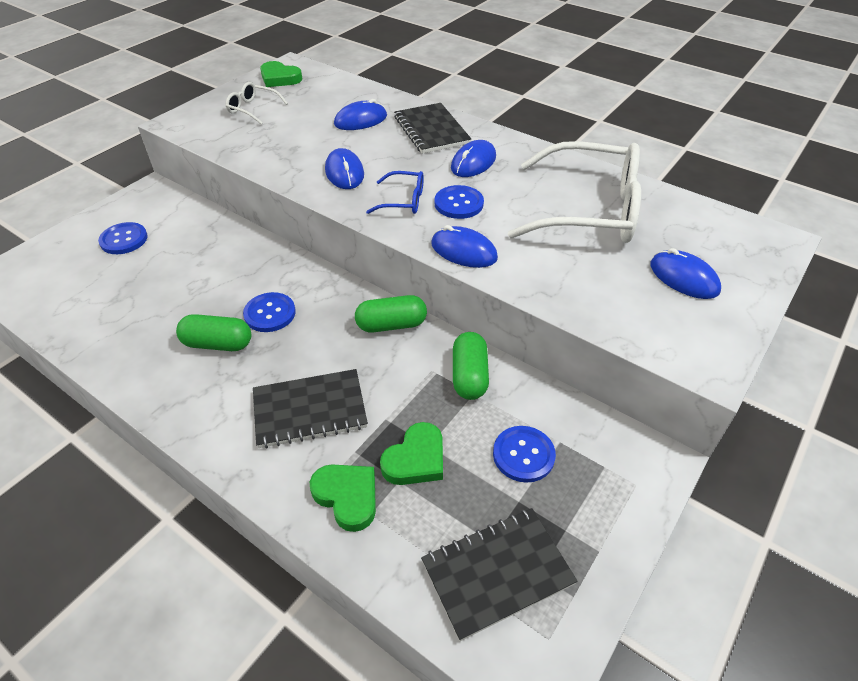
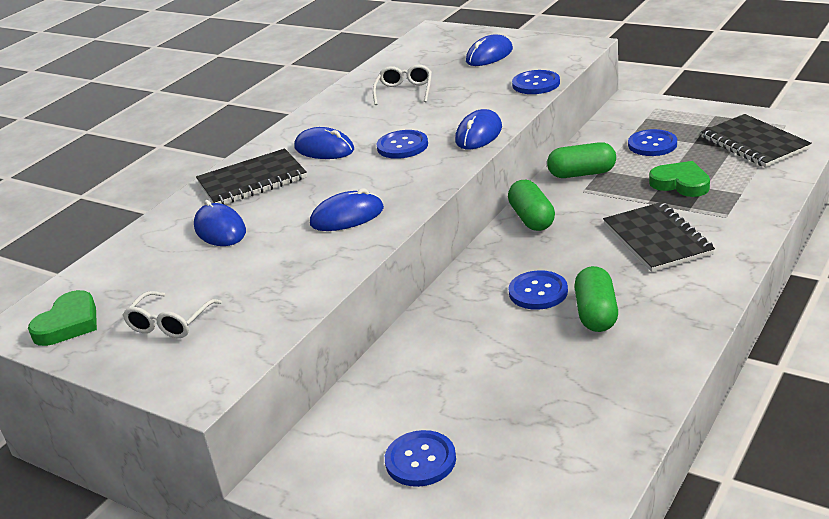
camera: 90 degrees left, 15 degrees down
green heart [310,464,376,532] -> none
blue glasses [366,171,424,214] -> none
white glasses [508,141,641,243] -> white glasses [373,65,432,105], size x0.44
none -> blue button [512,70,560,94]

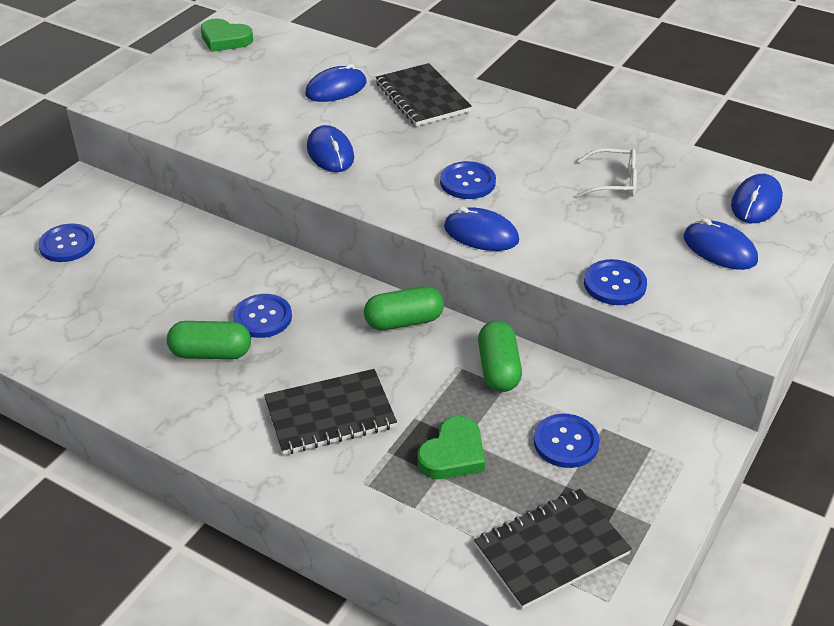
camera: 85 degrees right, 10 degrees up
white glasses [123,291,222,338] -> none
blue mouse [295,127,354,159] -> blue mouse moved to [731,174,783,223]

